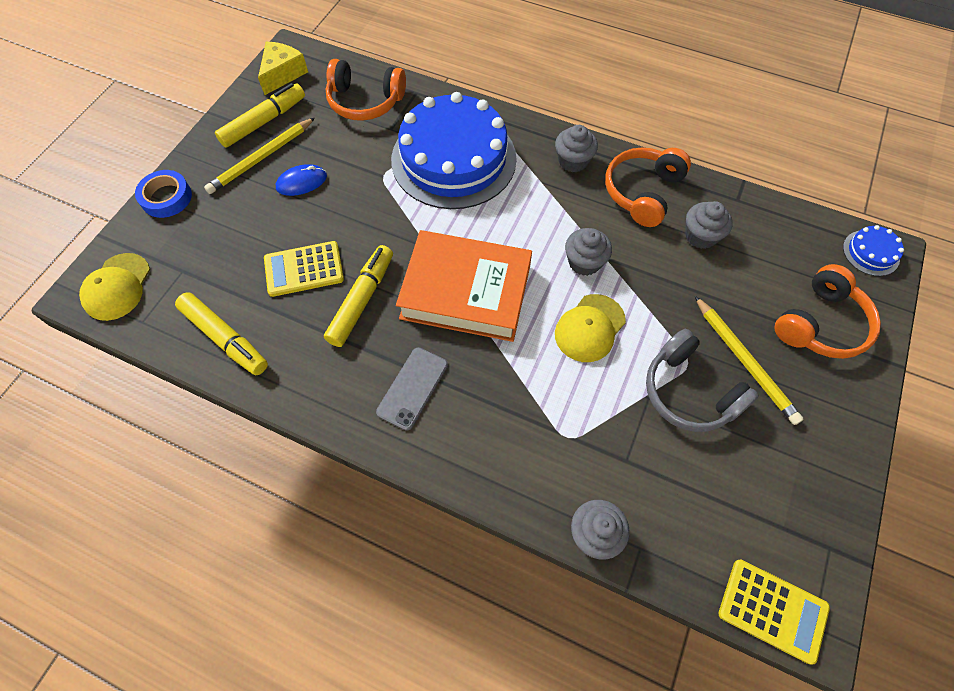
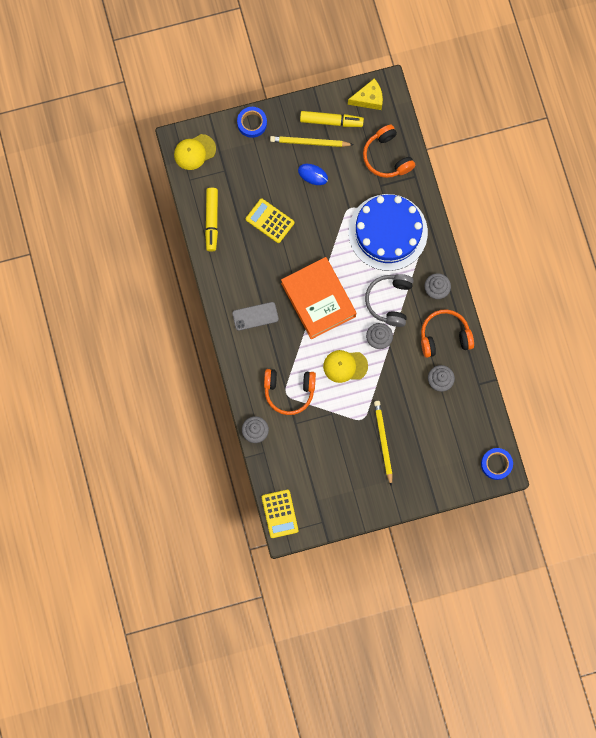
camera: 50 degrees right, 15 degrees up
yellow marker [324,245,393,347] -> none
grey headphones [646,329,759,432] -> grey headphones moved to [365,274,414,327]
yellow pencil [695,296,803,425] -> yellow pencil turned 150 degrees clockwise [374,401,392,487]
orange headphones [774,264,881,359] -> orange headphones moved to [264,369,316,415]
blue cake [843,225,904,276] -> blue tape [481,448,513,480]

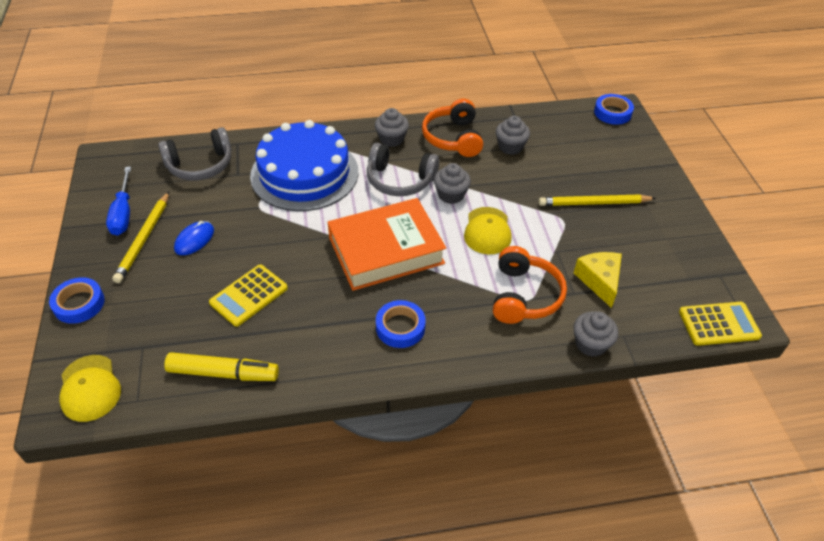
camera: 85 degrees left, 30 degrees down
grey phone [232,302,279,331] -> blue tape [376,300,426,348]
yellow marker [300,111,364,127] -> blue screwdriver [106,167,131,236]
yellow cheese [348,78,383,110] -> yellow cheese moved to [574,252,622,308]
orange headphones [363,125,415,178] -> grey headphones [158,127,231,180]

